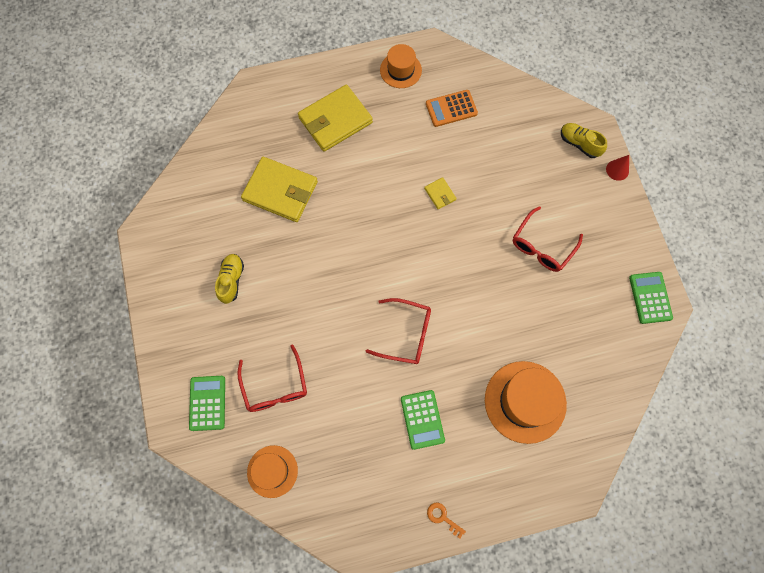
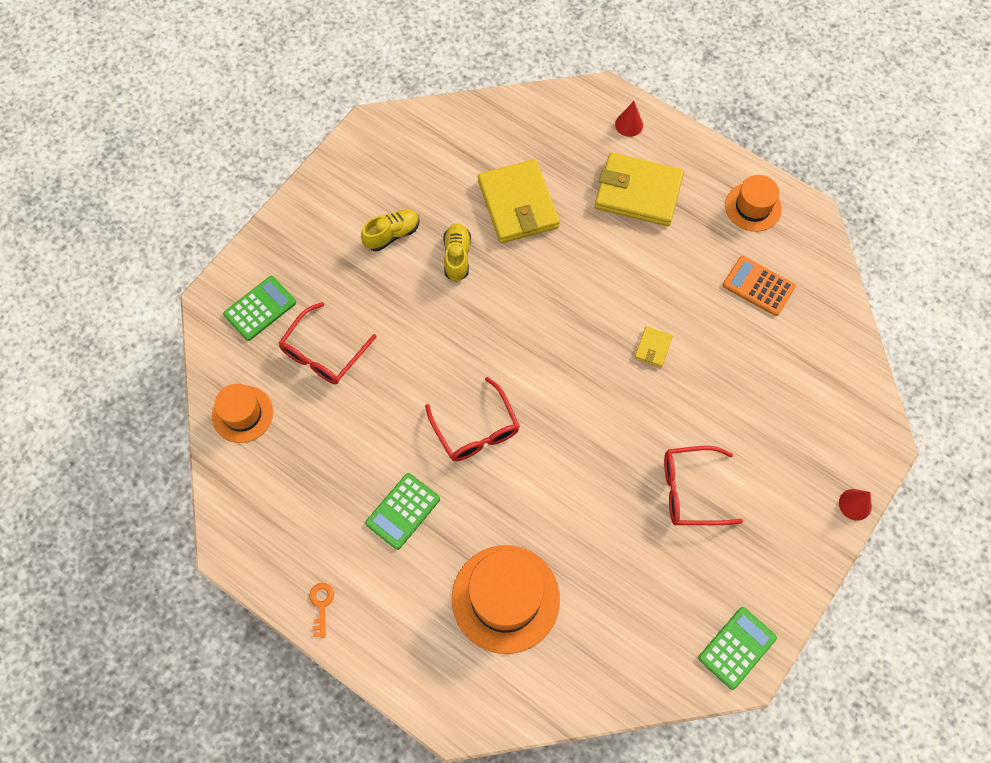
camera: 50 degrees right, 5 degrees down
yellow shoe [561,123,607,158] -> yellow shoe moved to [443,223,471,282]
none -> red cone [615,101,643,137]

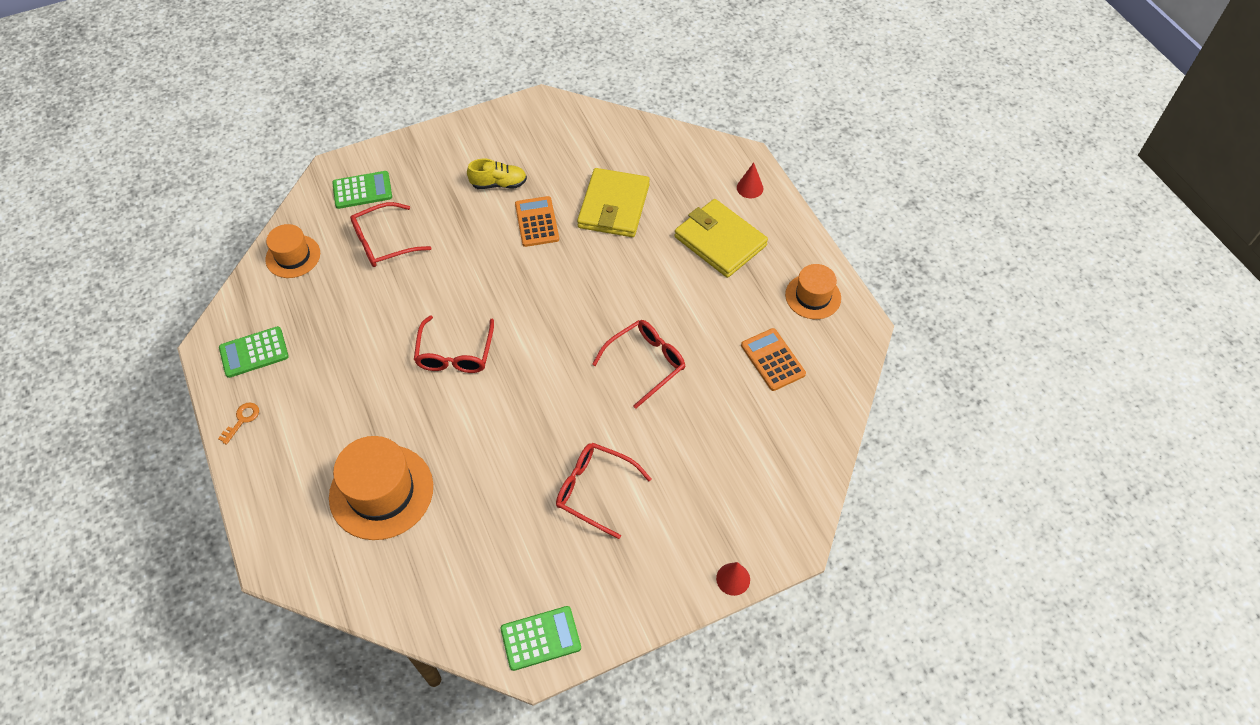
camera: 30 degrees right, 10 degrees down
green calculator [365,473,440,550] -> green calculator moved to [219,326,289,378]
yellow shoe [443,223,471,282] -> orange calculator [515,196,559,247]
yellow wallet [634,326,673,368] -> red glasses [592,320,685,409]

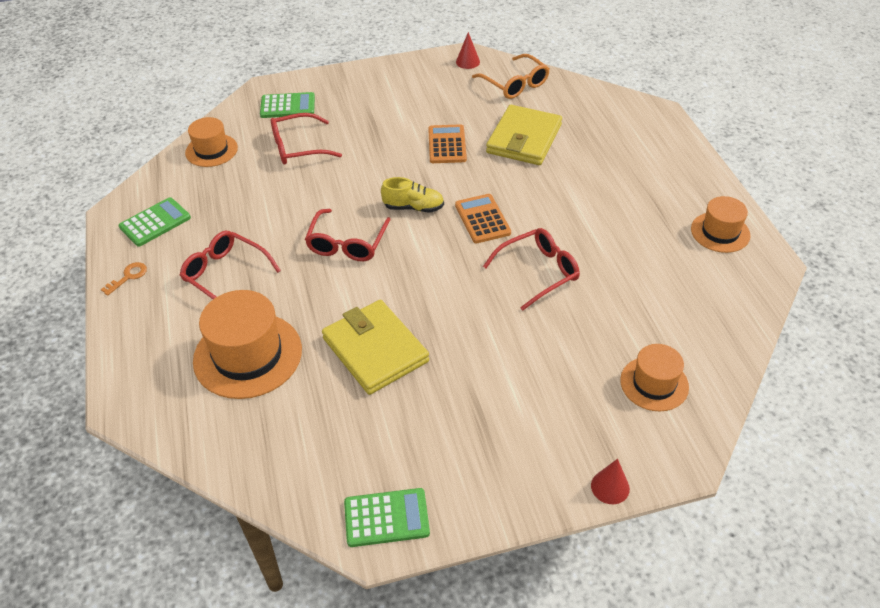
camera: 10 degrees right, 10 degrees down
green calculator [219,326,289,378] -> green calculator turned 150 degrees clockwise [119,197,191,247]
yellow shoe [467,159,527,189] -> yellow shoe moved to [381,177,444,213]
red glasses [556,443,651,539] -> red glasses moved to [180,231,281,299]
yellow wallet [674,199,768,278] -> yellow wallet moved to [322,300,429,395]
red cone [737,163,763,198] -> red cone moved to [456,32,480,69]
orange calculator [741,328,806,391] -> orange calculator moved to [455,194,511,243]
none -> orange glasses [472,54,550,99]
none -> orange hat [620,344,689,411]

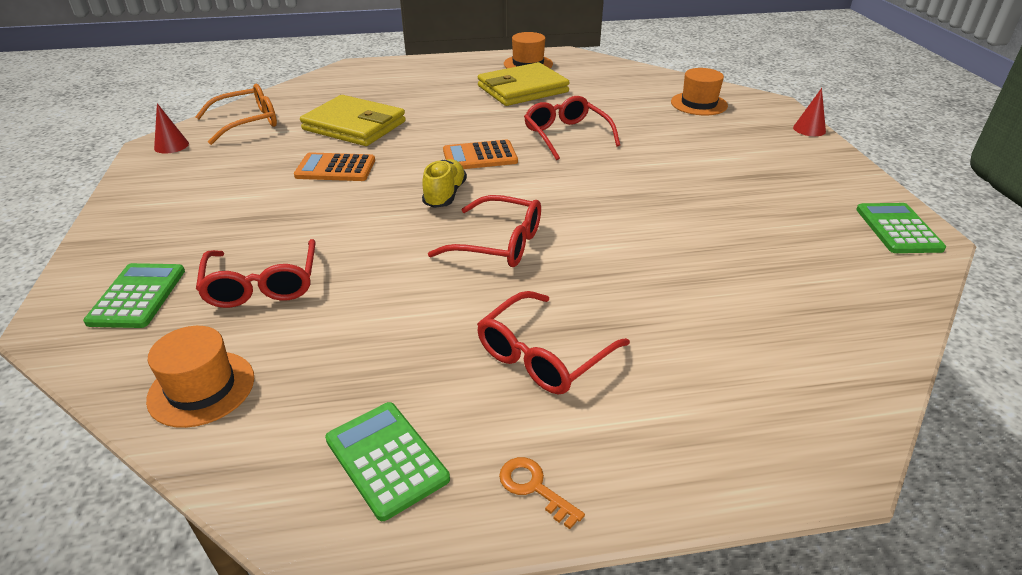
camera: 85 degrees left, 10 degrees down
orange hat [193,290,302,399] -> none
yellow wallet [322,300,429,395] -> yellow wallet moved to [478,62,570,106]

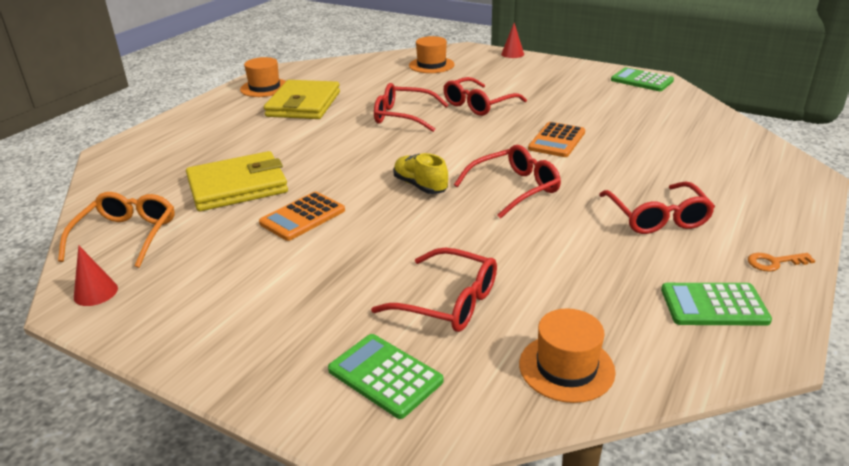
camera: 50 degrees left, 5 degrees down
orange calculator [443,140,518,169] -> orange calculator moved to [528,122,585,157]
none -> red glasses [443,77,527,116]

